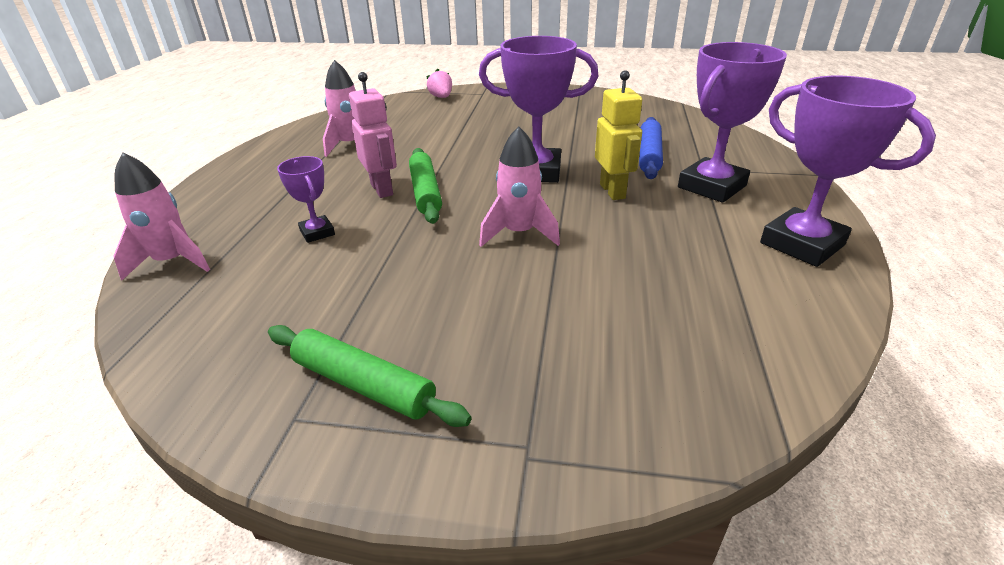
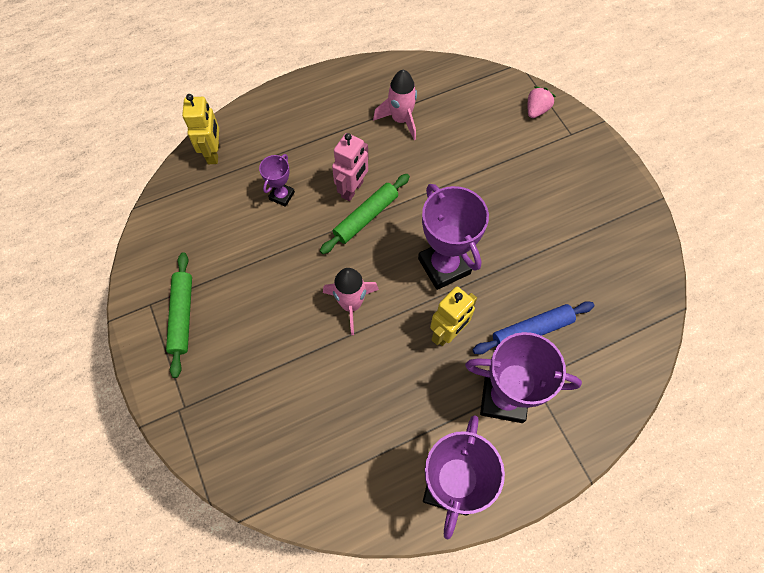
camera: 55 degrees right, 30 degrees up
pink rocket [113,152,210,281] -> yellow robot [182,94,219,164]

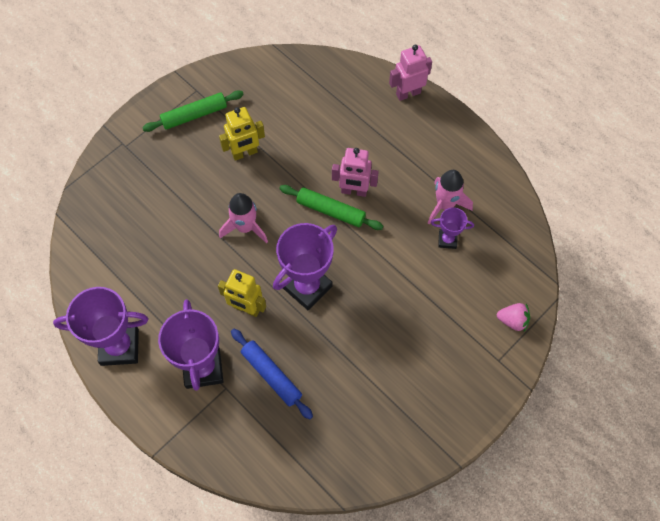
camera: 70 degrees right, 0 degrees up
yellow robot [182,94,219,164] -> yellow robot moved to [219,107,265,161]
purple trophy [259,154,295,207] -> purple trophy moved to [431,207,474,249]
none -> pink robot [389,45,432,101]

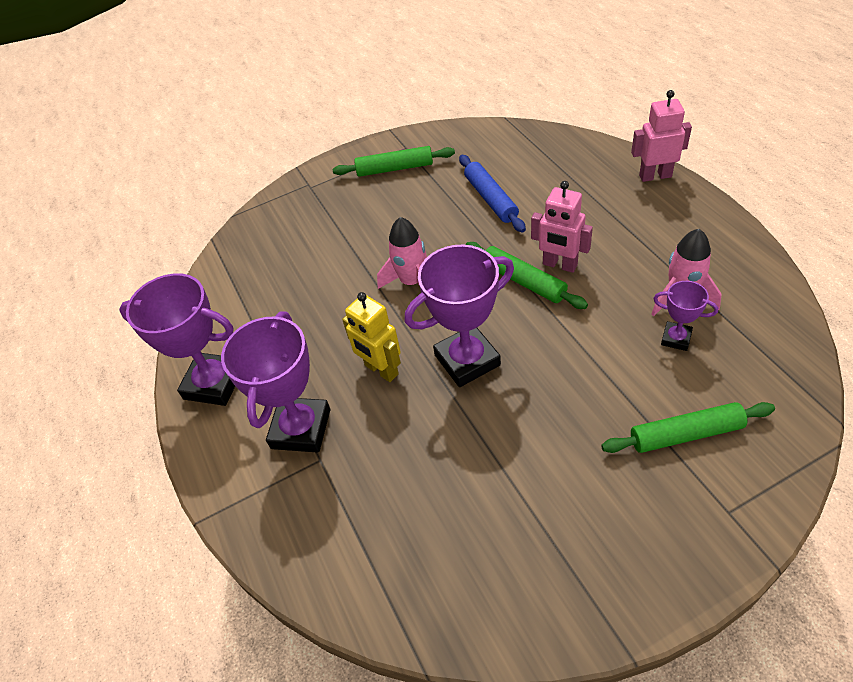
camera: 25 degrees right, 15 degrees down
yellow robot [219,107,265,161] -> none
blue rolling pin [231,329,313,419] -> blue rolling pin moved to [459,155,526,233]
pink strawberry [497,303,530,331] -> none
none -> green rolling pin [601,402,775,453]

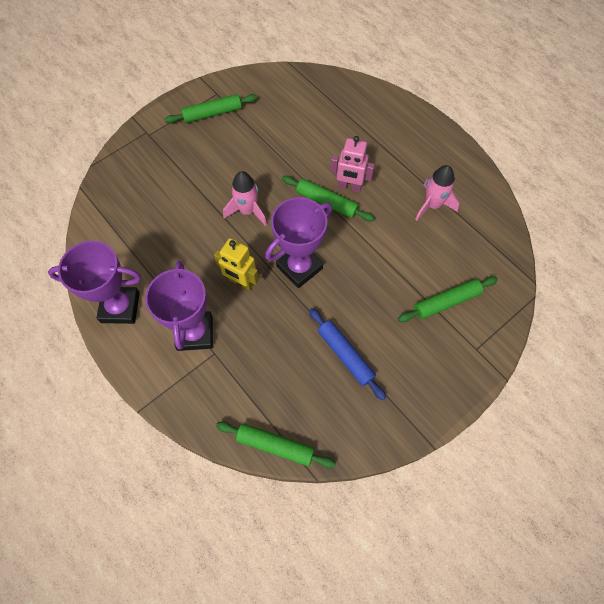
camera: 20 degrees left, 15 degrees up
blue rolling pin [459,155,526,233] -> blue rolling pin moved to [309,308,386,400]
pink robot [631,90,692,182] -> none
purple trophy [653,281,718,351] -> none
none -> green rolling pin [216,421,336,468]

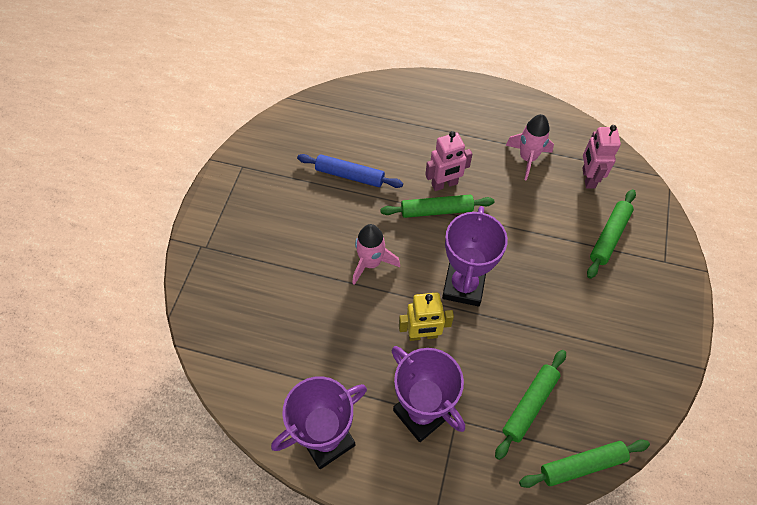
camera: 35 degrees left, 5 degrees down
green rolling pin [165,94,258,123] -> green rolling pin moved to [495,350,566,460]
blue rolling pin [309,308,386,400] -> blue rolling pin moved to [297,154,403,188]
none -> pink robot [582,125,621,188]

